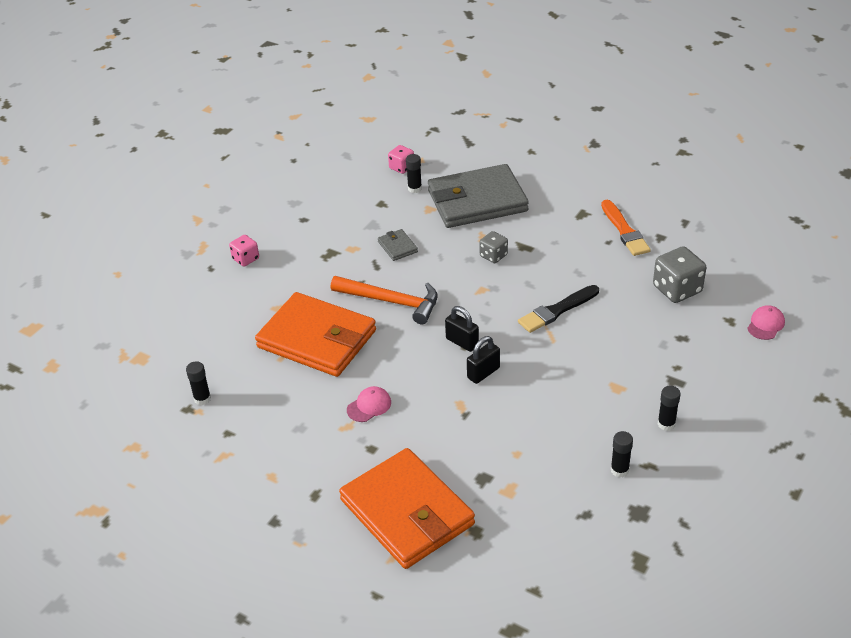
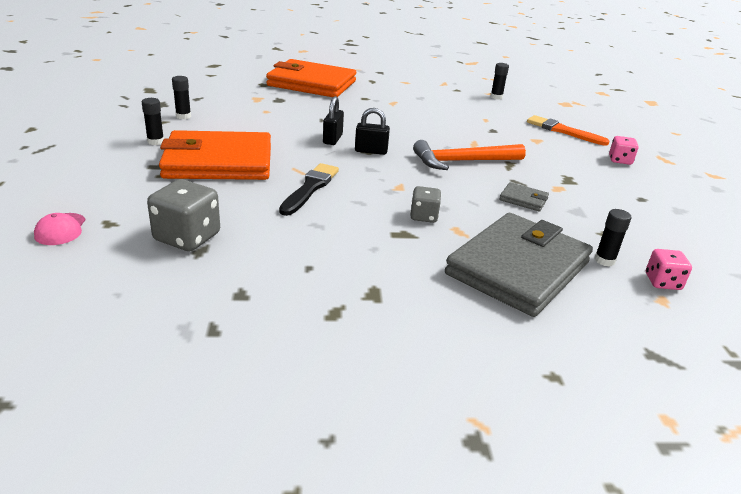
camera: 140 degrees right, 10 degrees down
orange wallet [255,292,376,377] -> orange wallet moved to [159,130,271,180]
pink cap [347,386,391,422] -> none
orange brush [601,200,651,256] -> orange brush moved to [527,115,609,146]

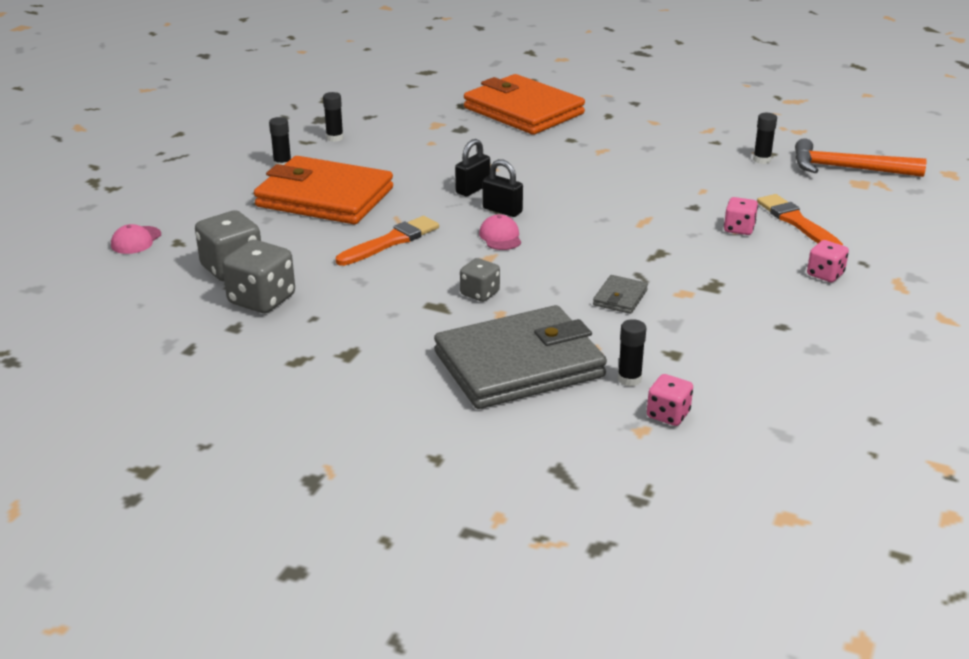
camera: 30 degrees right, 0 degrees up
black brush [279,163,339,216] -> orange brush [336,216,439,266]
orange hammer [413,140,526,170] -> orange hammer moved to [795,138,927,177]
grey wallet [499,182,549,211] -> grey wallet turned 60 degrees clockwise [593,275,648,314]
none -> grey dice [222,240,295,313]
none -> pink cap [479,214,521,250]
none -> pink dice [724,197,758,235]

